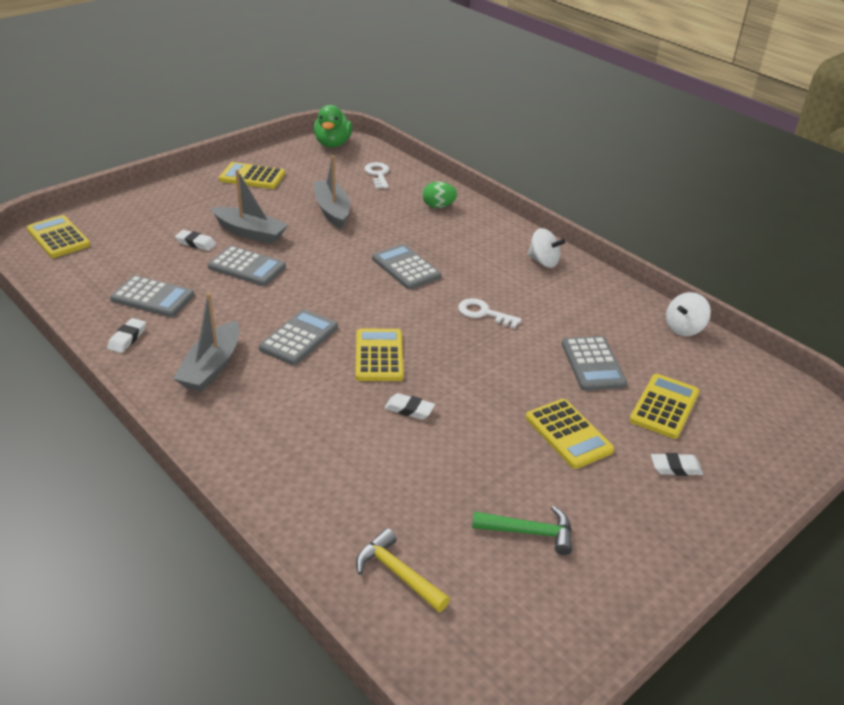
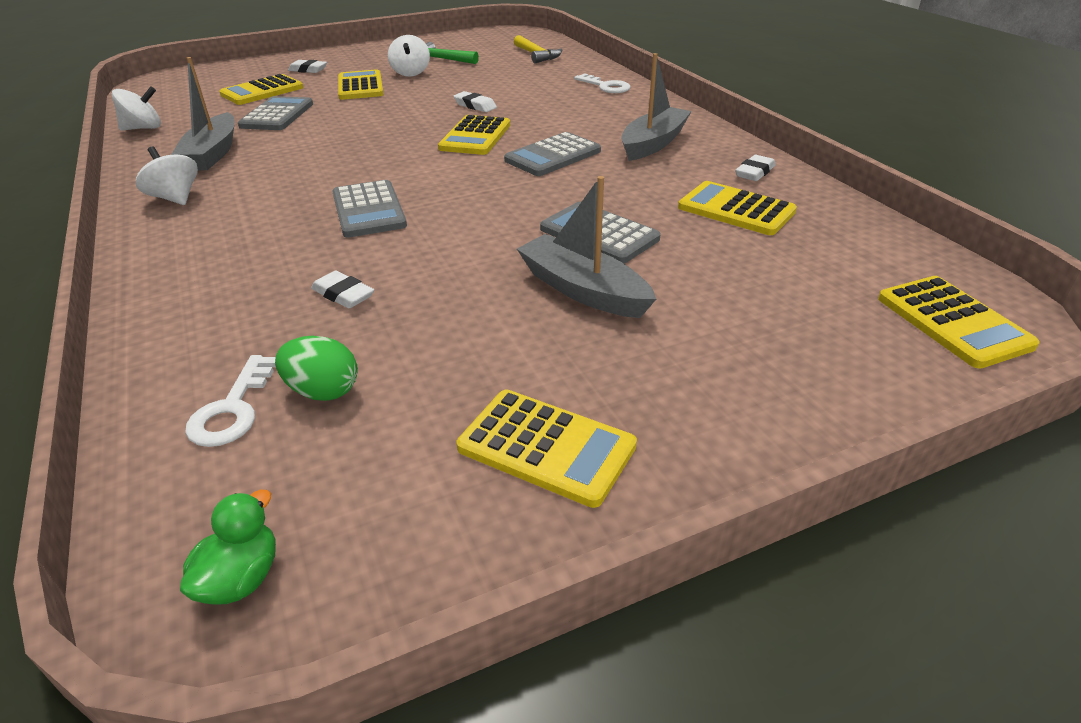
camera: 160 degrees left, 0 degrees up
grey calculator [110,275,195,317] -> yellow calculator [678,181,797,235]
white eraser [175,230,216,251] -> white eraser moved to [311,271,374,308]
green duck [313,105,352,148] -> green duck [180,490,276,605], size x0.58
grey boat [313,155,350,229] -> grey boat moved to [171,57,235,170]
green egg [422,182,457,208] -> green egg moved to [275,336,358,401]
white key [458,298,522,329] -> white key moved to [574,73,631,93]
none -> white spinning top [388,35,430,77]

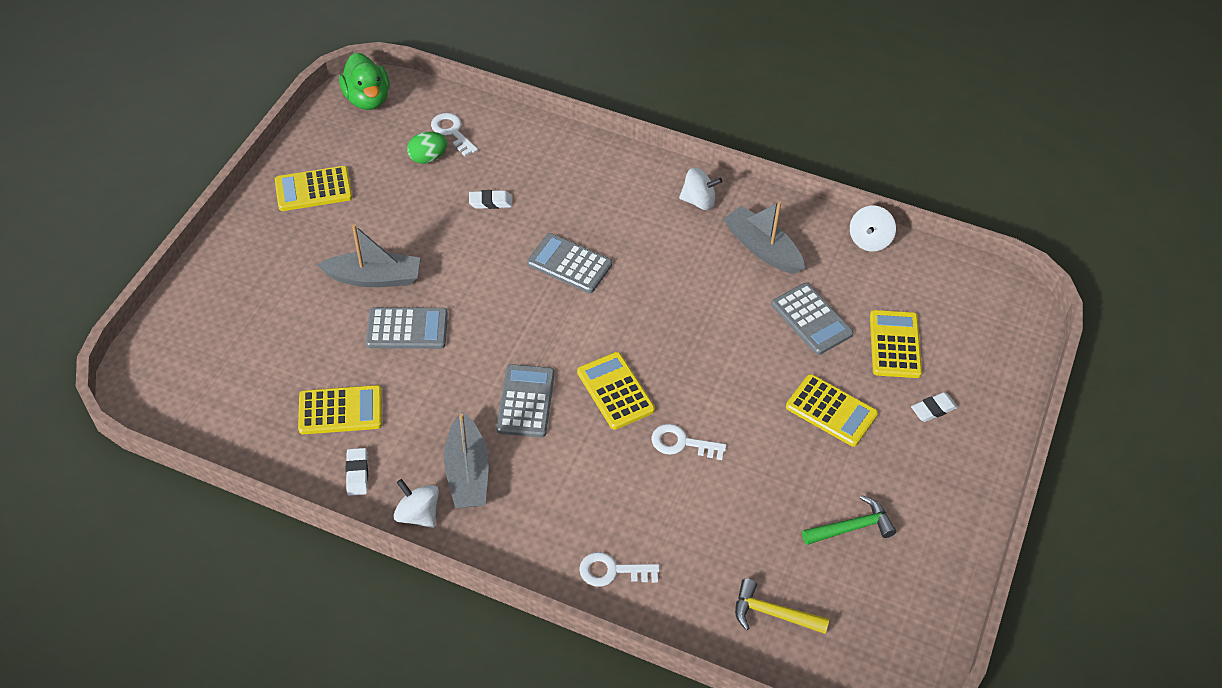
camera: 135 degrees right, 15 degrees up
green duck [180,490,276,605] -> green duck [339,52,389,110], size x1.72
white spinning top [388,35,430,77] -> white spinning top moved to [393,479,439,528]
white eraser [454,91,497,112] -> white key [652,424,727,460]
yellow calculator [878,276,1040,369] -> none

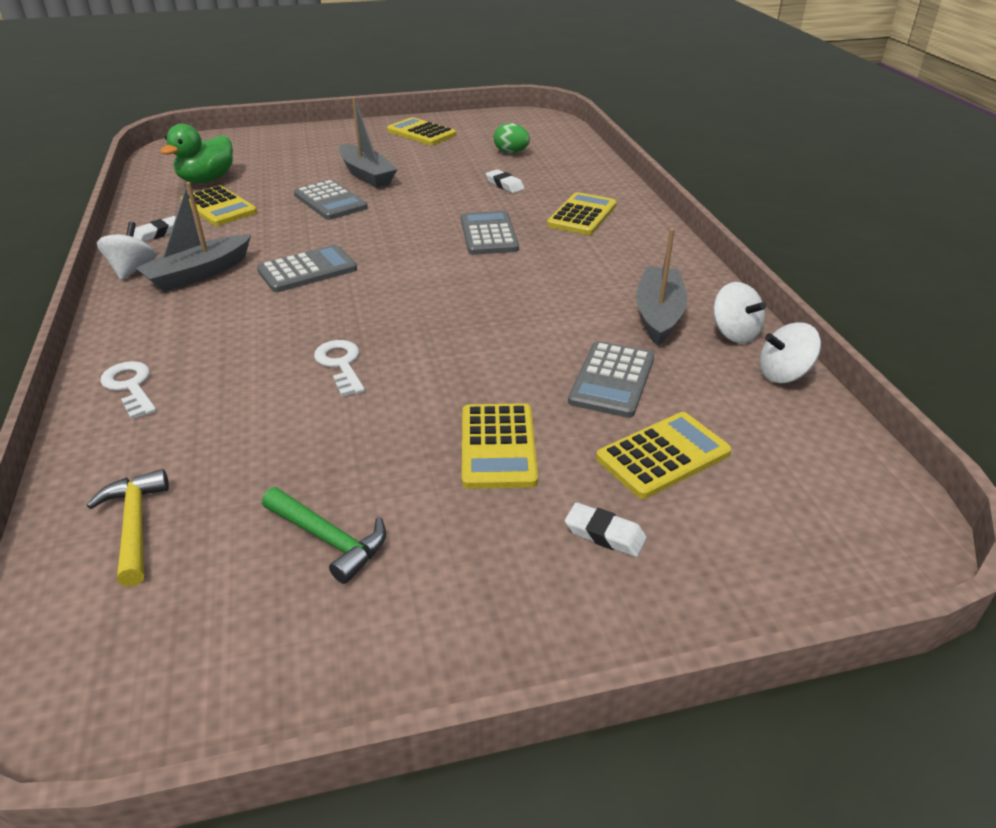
camera: 55 degrees right, 15 degrees down
green duck [339,52,389,110] -> green duck moved to [160,124,233,183]
white key [431,113,478,156] -> none
yellow calculator [577,352,655,430] -> yellow calculator moved to [547,192,617,235]
white spinning top [679,168,722,210] -> white spinning top moved to [713,282,766,343]

